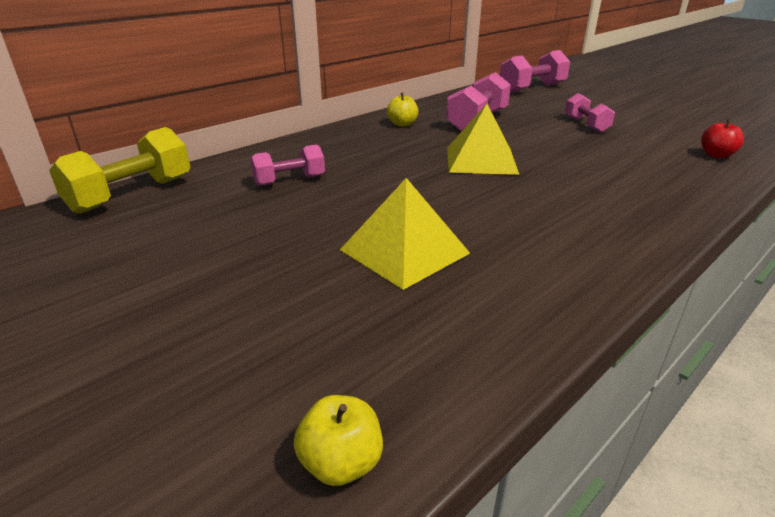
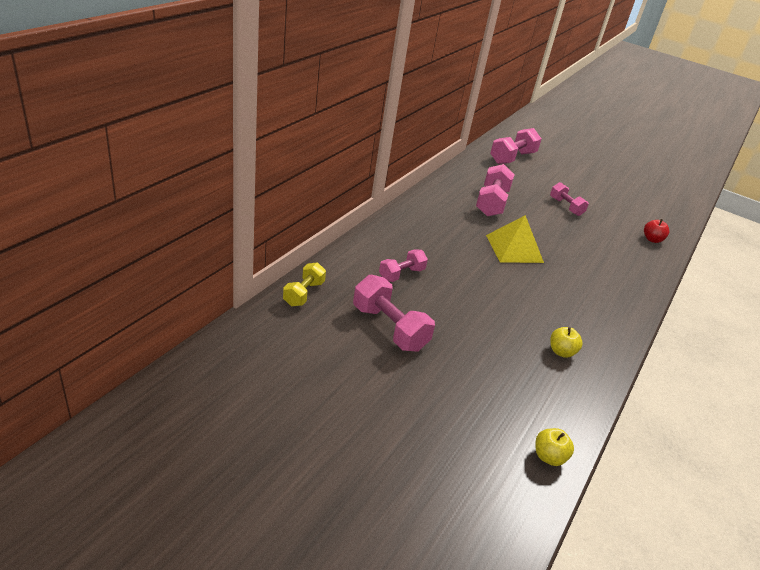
camera: 20 degrees left, 5 degrees up
yellow dumbbell [49,127,191,214] -> yellow dumbbell [283,262,326,306], size x0.62
yellow pyramid [340,178,470,290] -> none
yellow apple [387,93,418,127] -> yellow apple moved to [550,327,583,358]
none -> pink dumbbell [353,275,435,352]

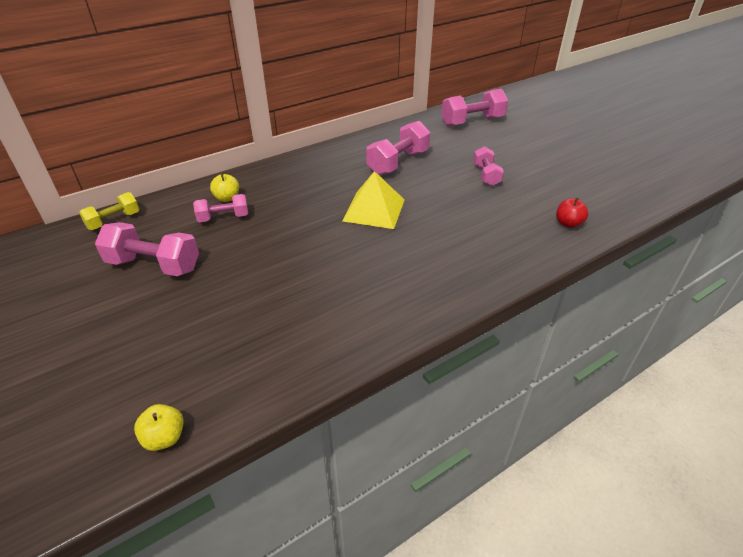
camera: 30 degrees right, 5 degrees up
pink dumbbell [353,275,435,352] -> pink dumbbell turned 60 degrees counterclockwise [95,222,199,276]
yellow apple [550,327,583,358] -> yellow apple moved to [210,173,239,202]

